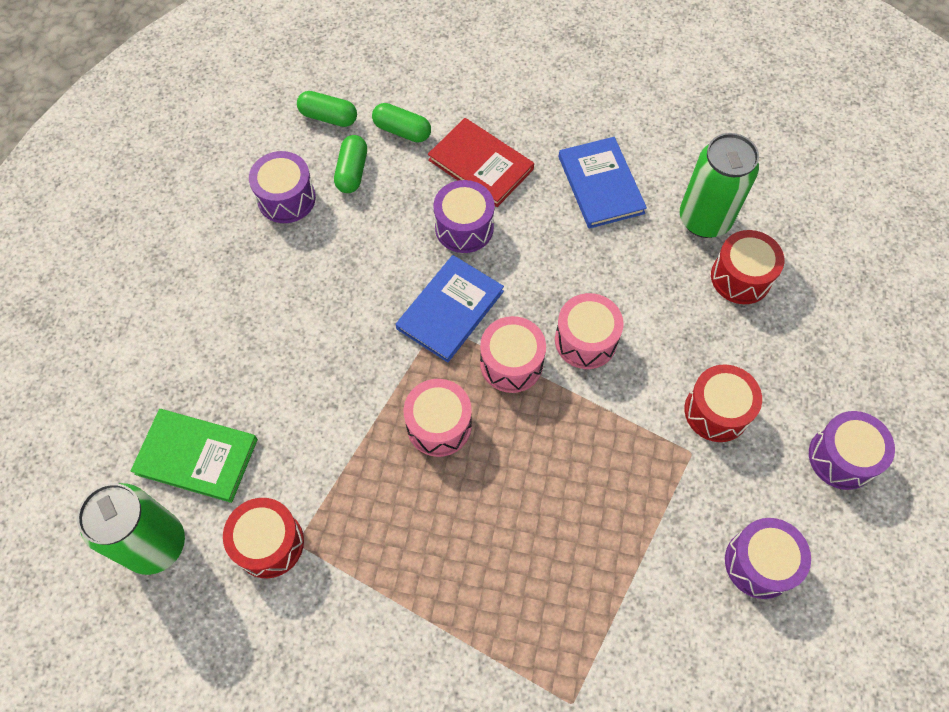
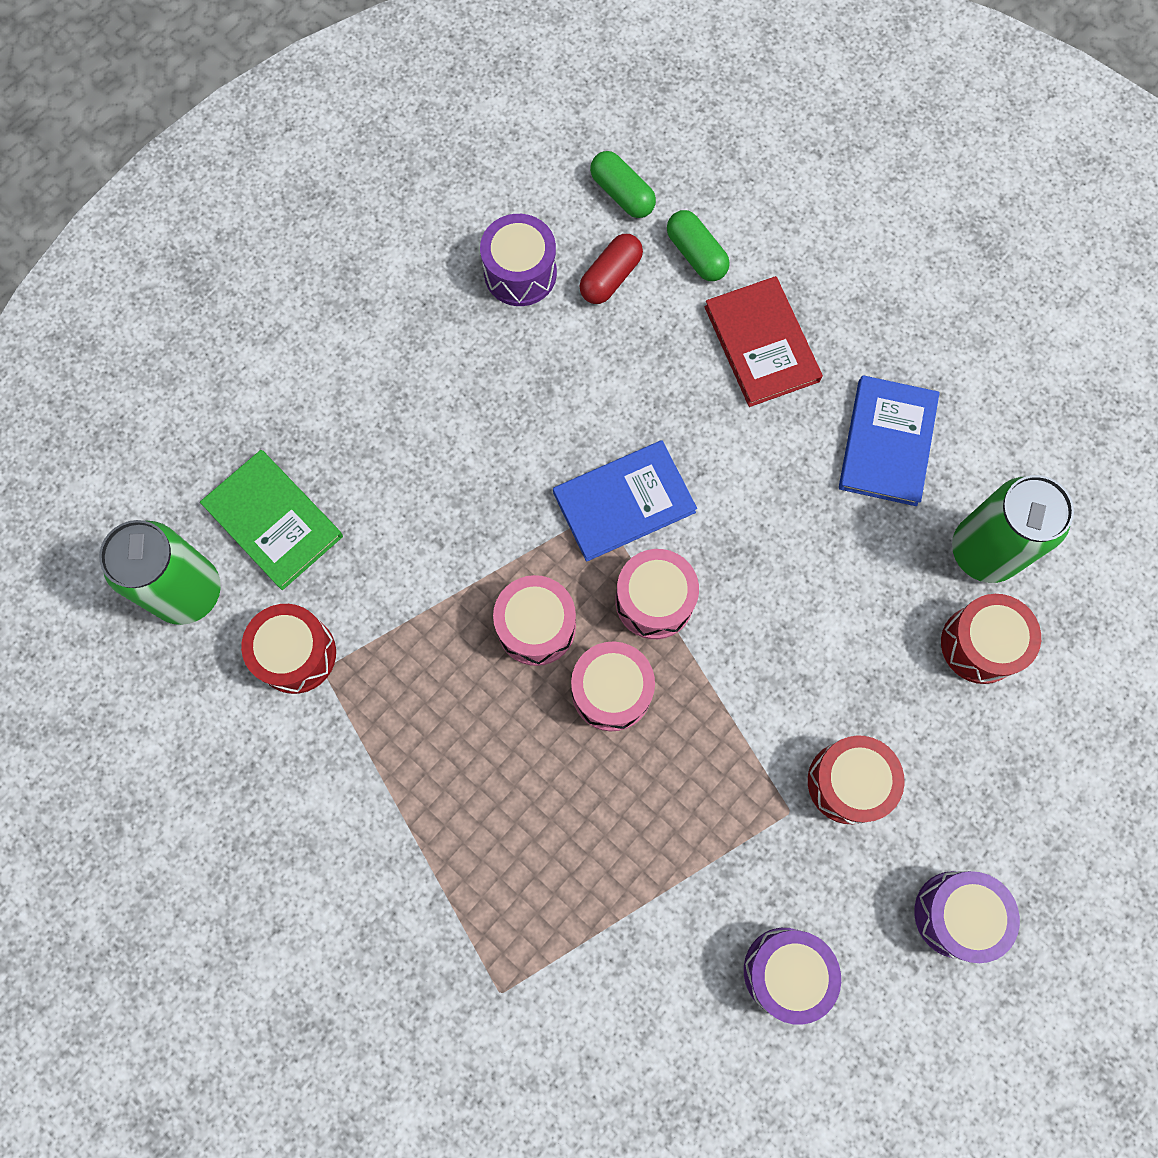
camera: 30 degrees right, 10 degrees up
green capsule [334,135,367,193] -> red capsule [579,234,643,304]
purple drum [434,180,495,253] -> none
pink drum [555,293,624,369] -> pink drum moved to [571,642,655,731]

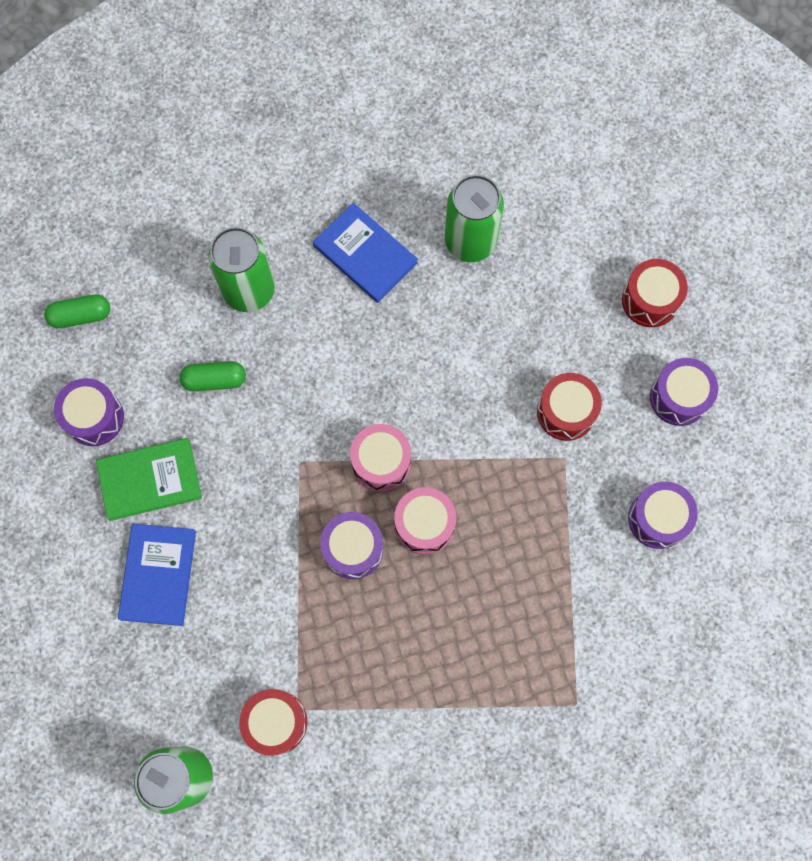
camera: 60 degrees left, 0 degrees up
green book [200,450,343,590] -> green book moved to [96,438,202,521]
pink drum [493,575,576,666] -> purple drum [320,512,383,579]
blue book [553,440,697,562] -> blue book moved to [118,524,196,626]
red capsule [579,234,643,304] -> none
green capsule [667,210,730,281] -> green capsule moved to [179,361,246,391]
red book [705,276,823,407] -> green can [208,227,275,312]
red drum [941,594,1041,684] -> red drum moved to [622,259,688,327]

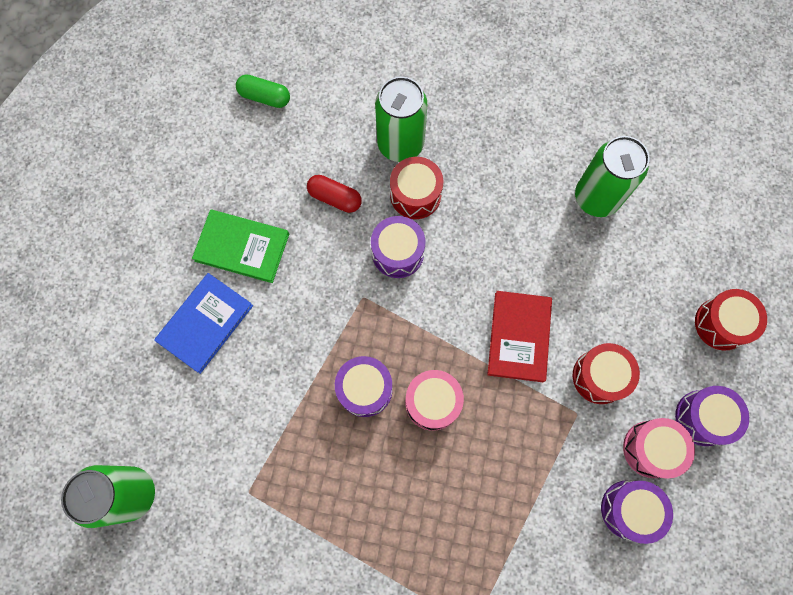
camera: 30 degrees right, 0 degrees up
purple drum [54,378,124,446] -> purple drum moved to [371,216,425,278]
green capsule [179,361,246,391] -> red capsule [307,175,362,213]
red drum [239,689,308,756] -> red drum moved to [390,157,443,219]
blue book [313,203,418,303] -> none
pink drum [350,424,411,492] -> pink drum moved to [623,418,695,478]
none -> red book [487,291,552,382]

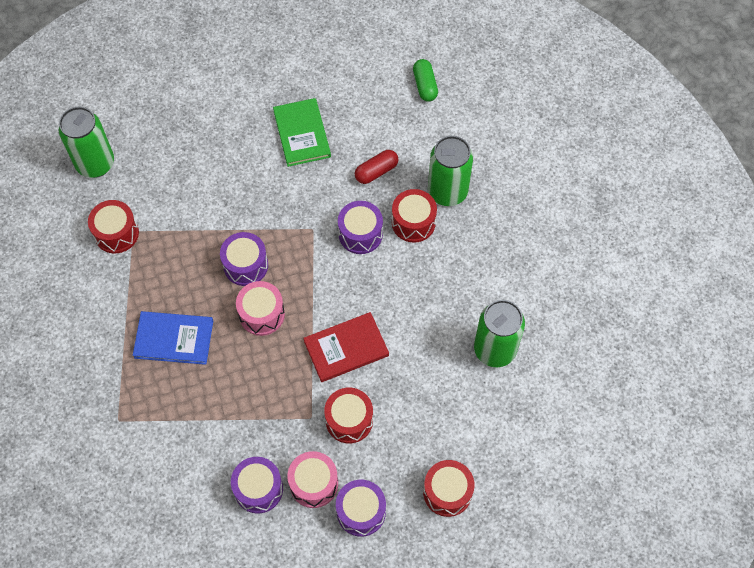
camera: 60 degrees right, 10 degrees down
blue book [154,273,253,374] -> blue book moved to [133,311,213,365]
red capsule [307,175,362,213] -> red capsule turned 60 degrees clockwise [355,150,398,184]
none -> red drum [88,200,139,253]

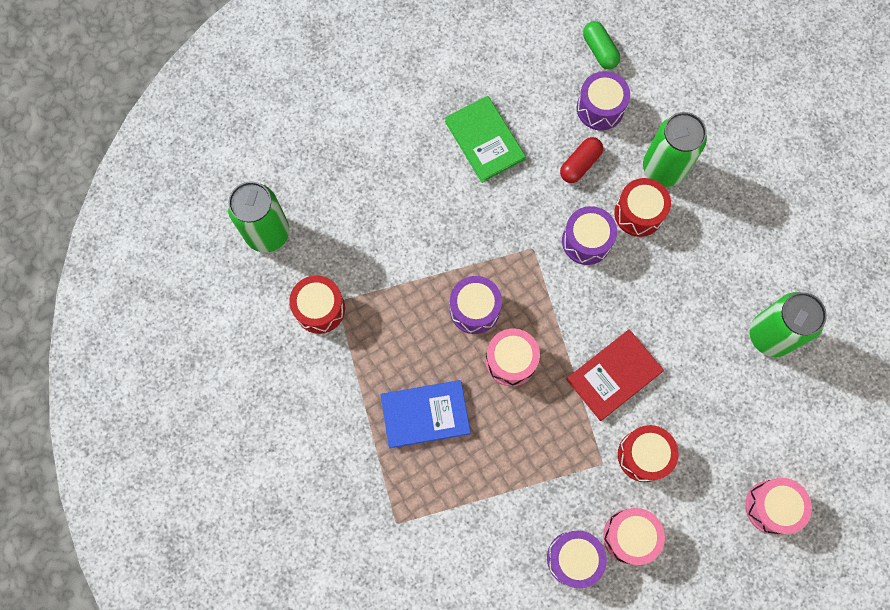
camera: 15 degrees left, 10 degrees up
purple drum [336,480,386,537] -> purple drum moved to [577,71,630,131]
red drum [423,460,475,517] -> pink drum [745,478,812,535]

